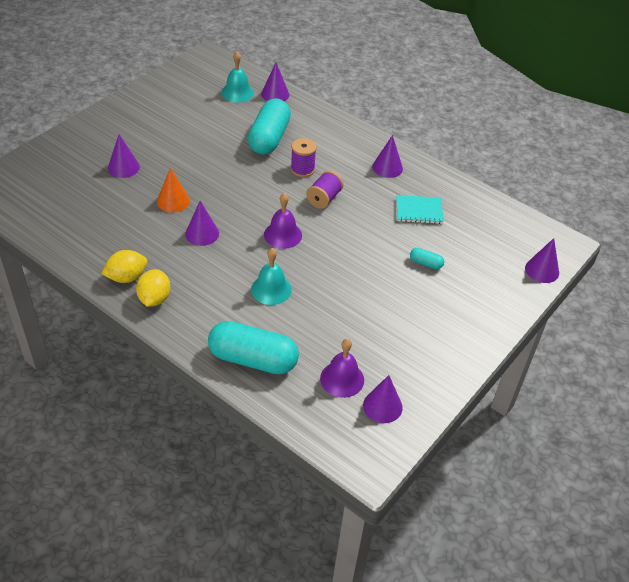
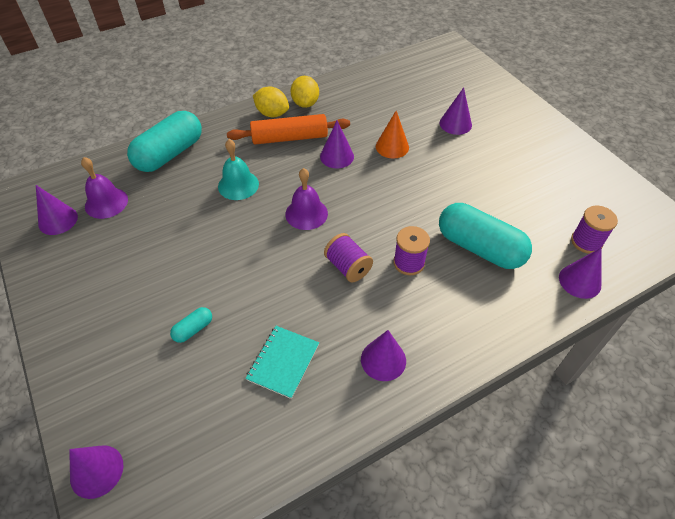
camera: 115 degrees right, 5 degrees up
turquoise bell [221,52,254,102] -> purple spool [571,206,618,254]
none -> orange rolling pin [227,114,350,144]

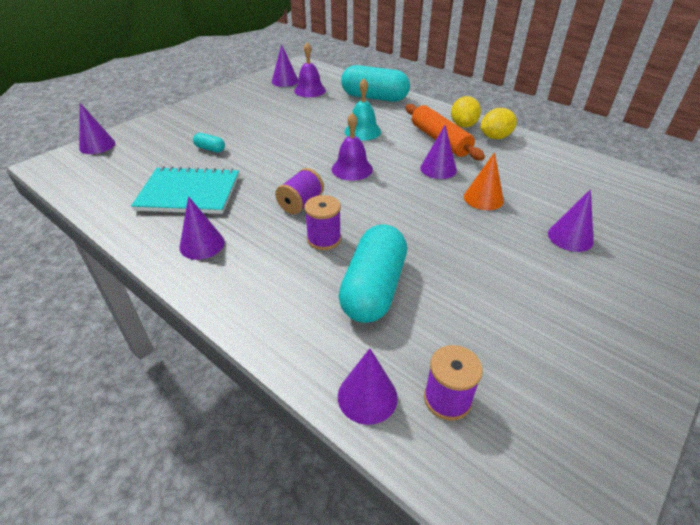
camera: 70 degrees right, 10 degrees down
turquoise notebook [245,326,319,399] -> turquoise notebook [131,166,239,214], size x1.60

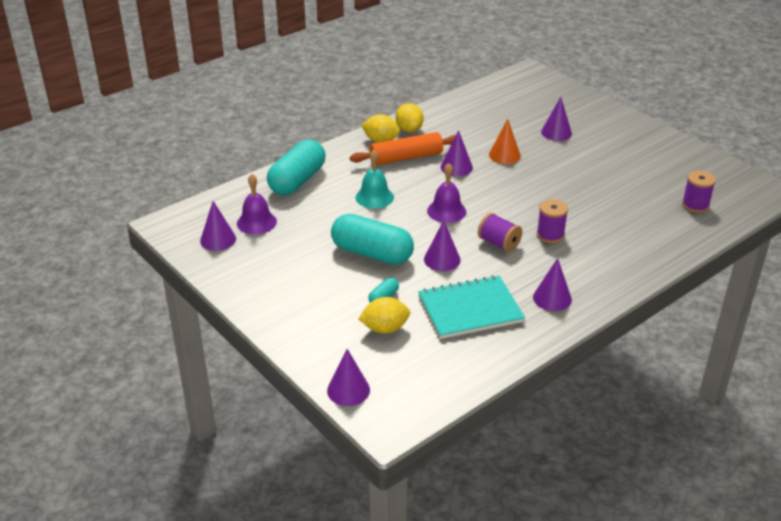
camera: 80 degrees left, 5 degrees down
turquoise notebook [131,166,239,214] -> turquoise notebook turned 60 degrees clockwise [418,275,525,339]
turquoise capsule [338,224,407,323] -> turquoise capsule moved to [331,214,414,265]
purple cone [338,348,398,425] -> purple cone moved to [424,220,461,271]
none -> yellow lemon [358,297,410,334]

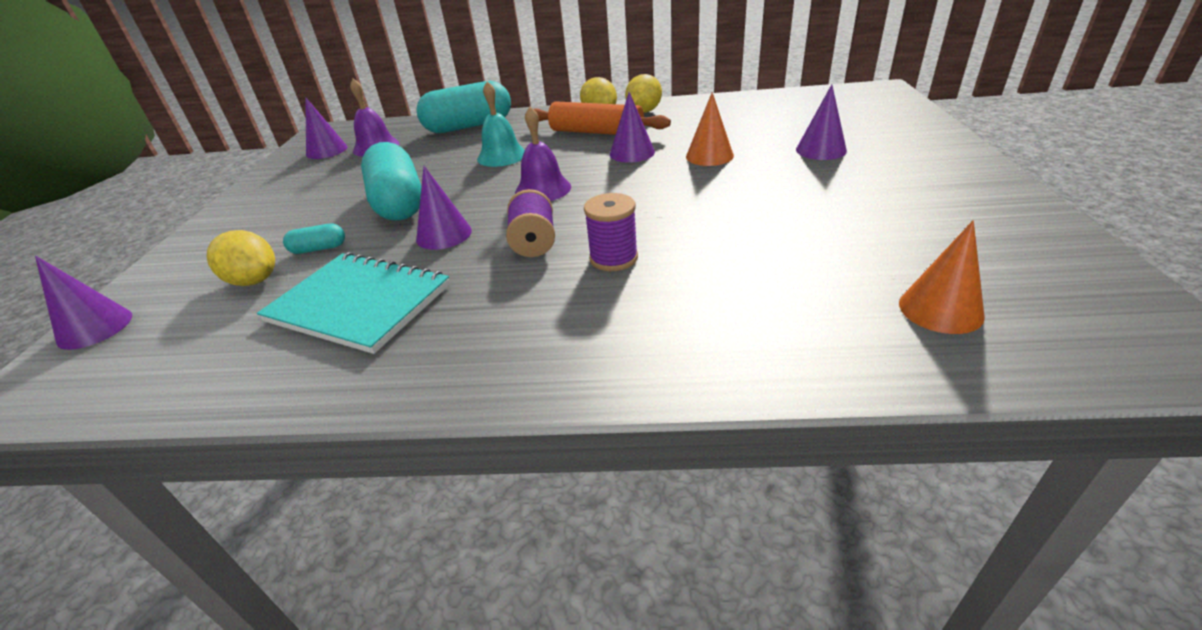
camera: 45 degrees right, 0 degrees up
purple cone [533,258,572,311] -> none
purple spool [682,171,716,213] -> orange cone [899,220,985,334]

